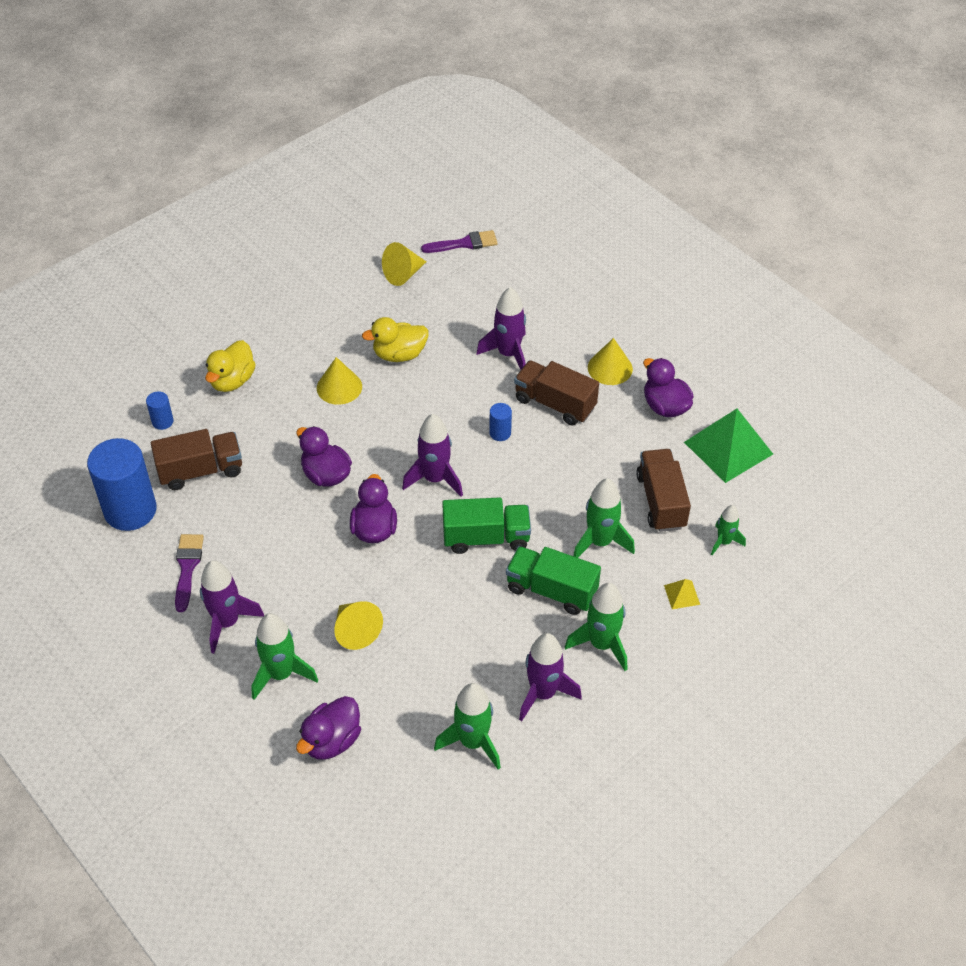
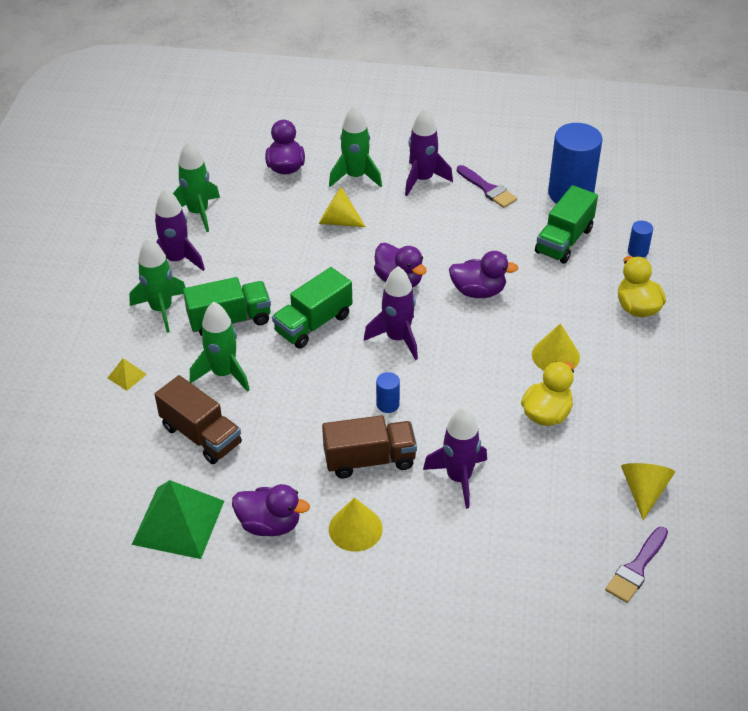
camera: 140 degrees right, 5 degrees down
brown truck [151,429,242,490] -> green truck [535,185,598,264]
green rocket [711,505,746,555] -> none

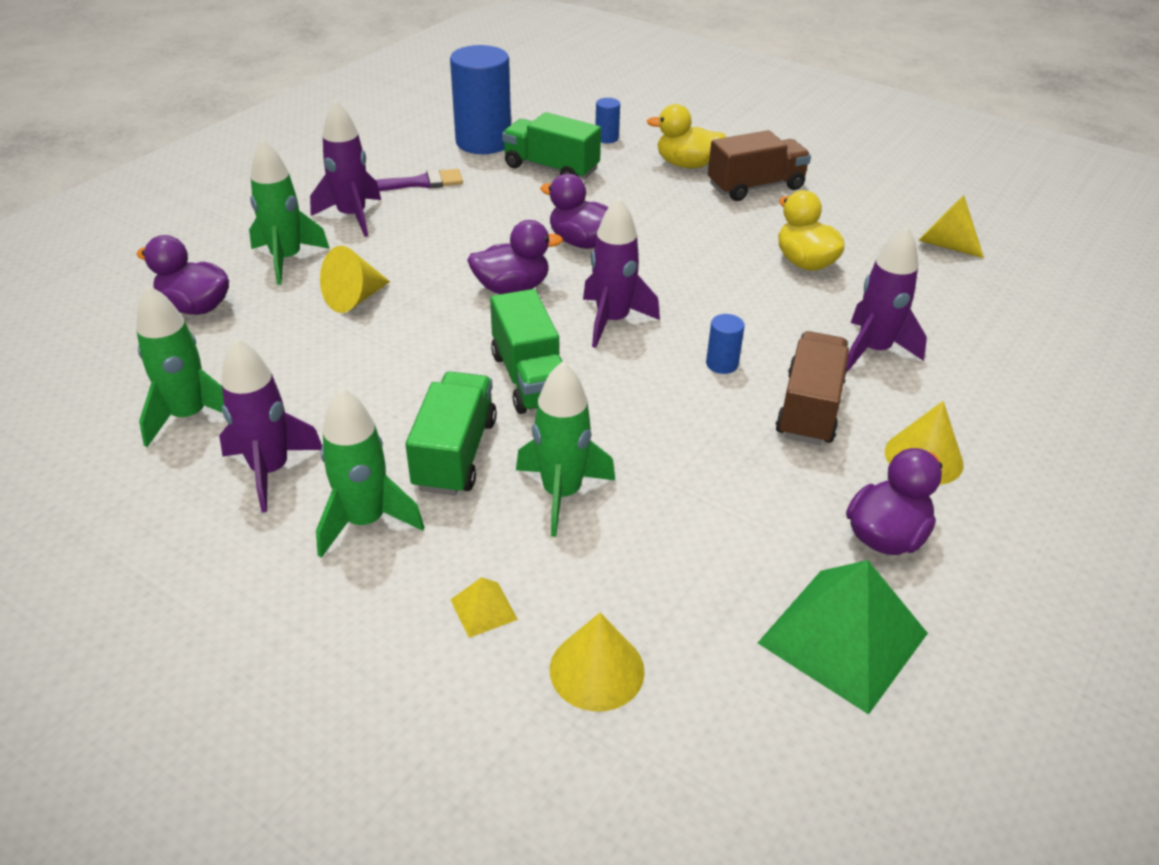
camera: 65 degrees left, 5 degrees down
brown truck [155,375,242,464] -> brown truck moved to [708,130,811,201]
purple duck [449,251,518,298] -> purple duck turned 90 degrees counterclockwise [540,174,608,249]
yellow cone [532,323,580,370] -> yellow cone moved to [550,613,645,712]
green truck [535,185,598,264] -> green truck turned 150 degrees clockwise [502,112,601,179]
purple brush [605,527,668,603] -> none

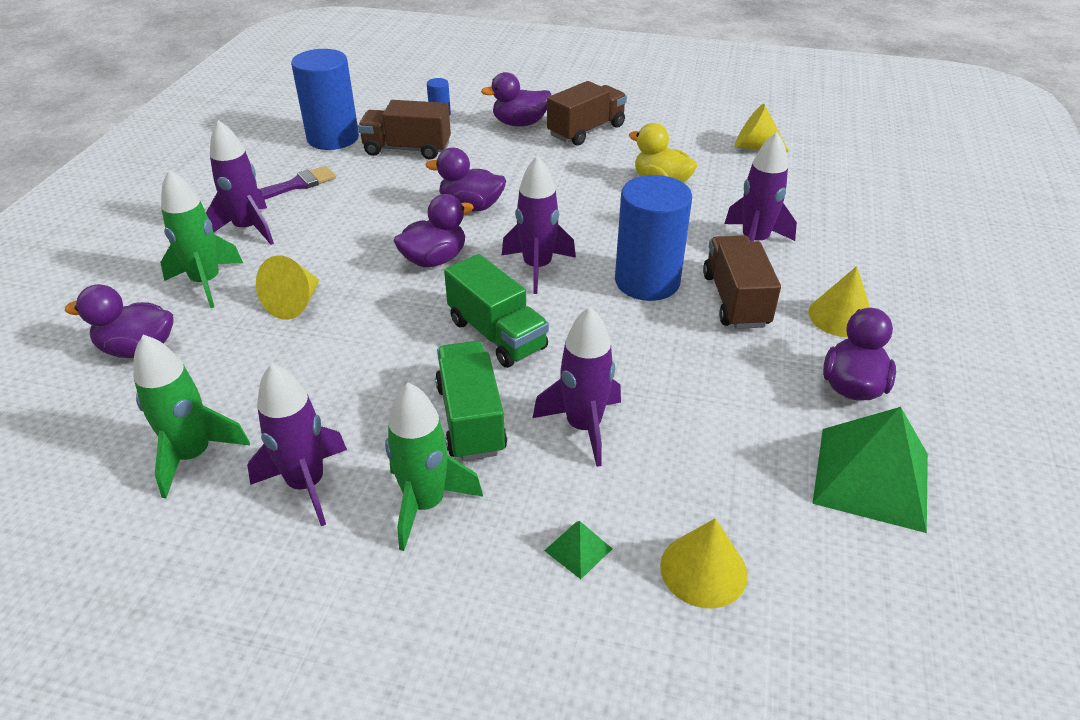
camera: 20 degrees left, 0 degrees up
yellow pyramid [450,577,518,638] -> green pyramid [544,521,612,579]
green truck [502,112,601,179] -> brown truck [358,100,451,160]
green rocket [516,361,616,537] -> purple rocket [533,307,621,467]
yellow duck [647,104,726,168] -> purple duck [481,72,551,126]
blue cylinder [706,314,745,374] -> blue cylinder [615,175,692,301], size x2.31

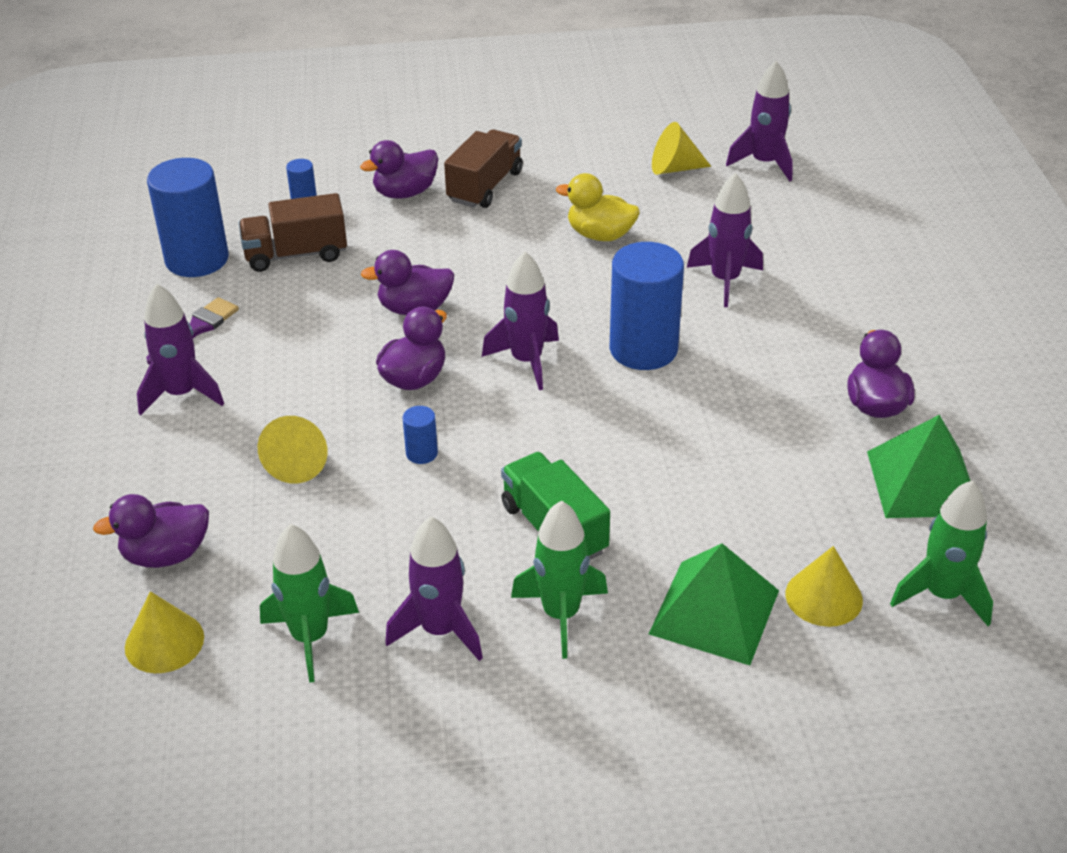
camera: 20 degrees left, 0 degrees up
green rocket [160,169,243,308] -> green rocket moved to [890,480,993,626]
green truck [444,254,549,368] -> none
purple rocket [533,307,621,467] -> purple rocket moved to [726,61,793,181]
green pyramid [544,521,612,579] -> green pyramid [649,543,779,665], size x2.33
brown truck [703,235,781,329] -> none
yellow cone [808,266,870,337] -> yellow cone moved to [125,591,204,673]
none -> blue cylinder [402,406,438,464]

